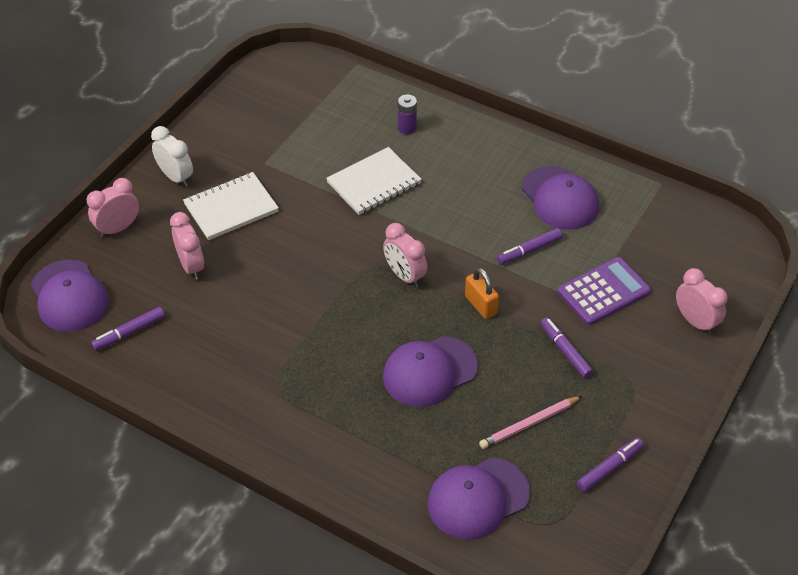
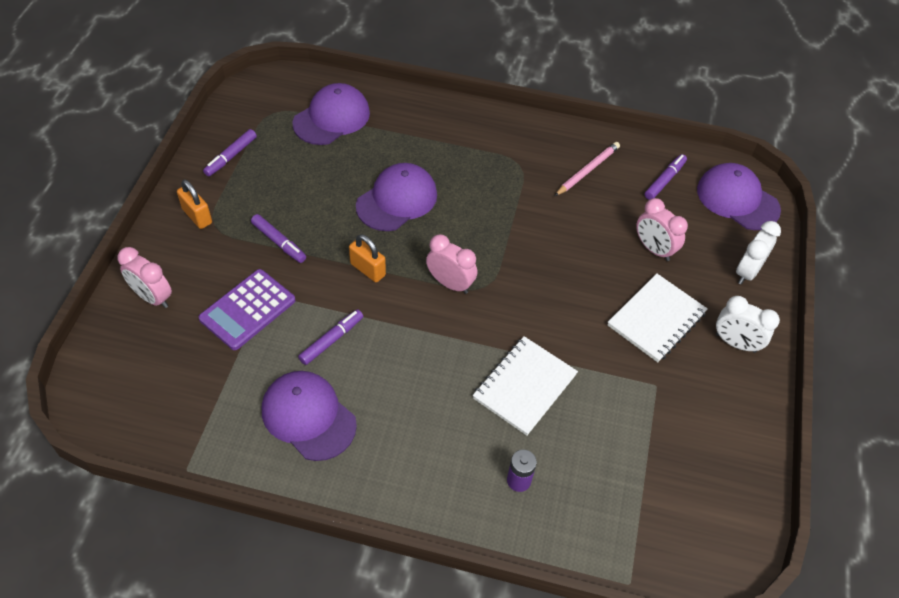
camera: 160 degrees right, 5 degrees up
pink clock [87,178,139,237] -> white clock [736,221,781,284]
pink pencil [479,396,582,449] -> pink pencil moved to [555,142,620,196]
none -> orange padlock [177,180,212,229]

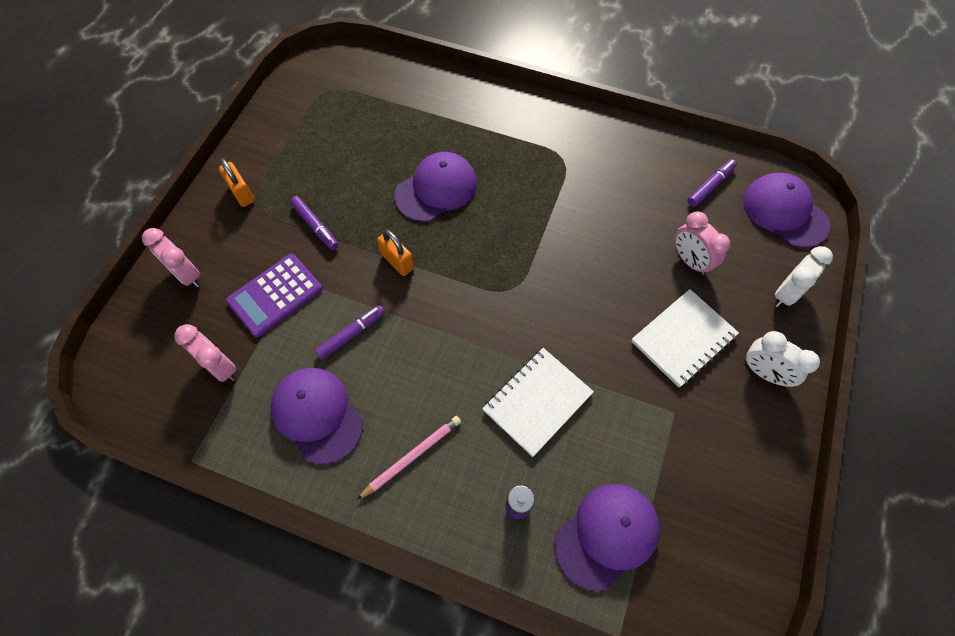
camera: 10 degrees right, 10 degrees up
purple marker [203,129,257,177] -> none
purple cap [293,83,370,145] -> purple cap moved to [554,484,660,591]
pink clock [426,234,477,294] -> pink clock moved to [174,324,236,382]
pink pencil [555,142,620,196] -> pink pencil moved to [357,416,461,500]

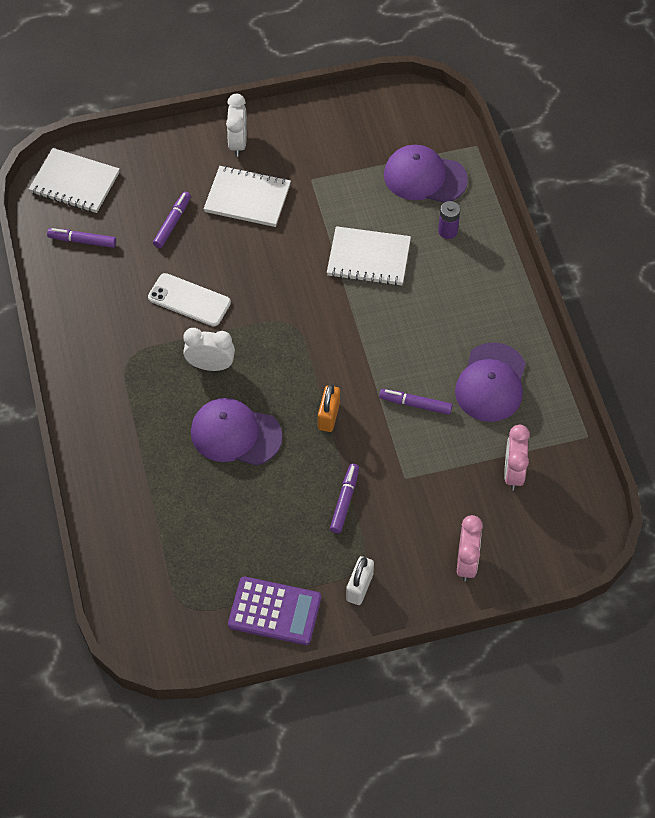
camera: 125 degrees left, 5 degrees down
orange padlock [219,158,254,207] -> white padlock [346,556,374,605]
purple calculator [226,254,323,337] -> purple calculator moved to [228,577,321,645]
pink pencil [357,416,461,500] -> none
pink clock [675,211,730,275] -> purple marker [153,192,191,248]
purple cap [743,173,830,248] -> white notebook [29,148,120,213]
white clock [775,246,833,307] -> white clock moved to [183,328,235,371]
none -> white phone [148,273,231,327]

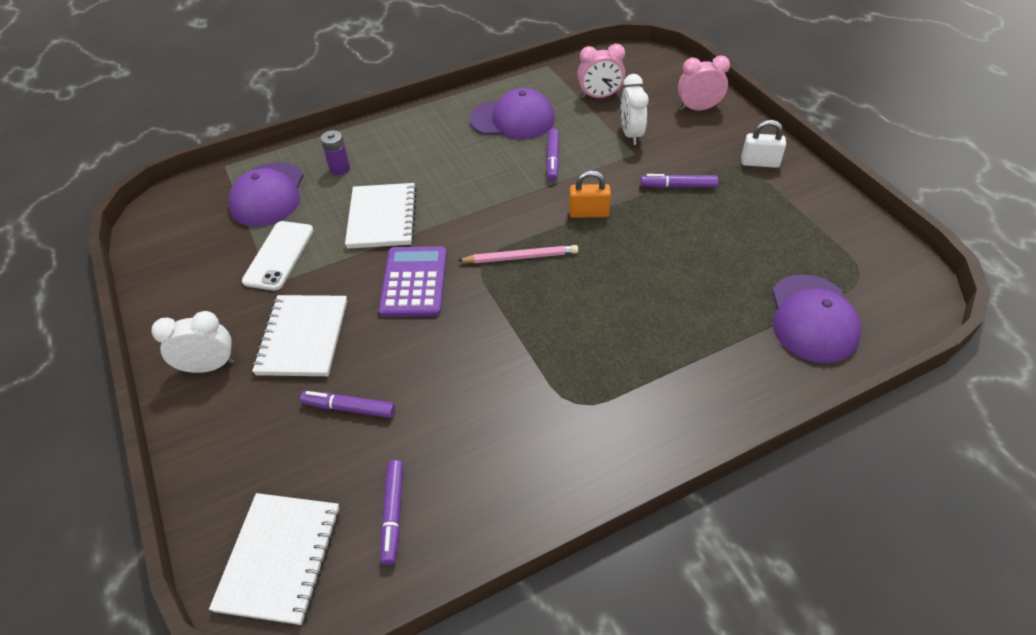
camera: 100 degrees left, 10 degrees down
white phone [148,273,231,327] -> white phone moved to [242,221,314,291]
white clock [183,328,235,371] -> white clock moved to [621,74,649,145]
purple cap [191,398,283,466] -> purple cap moved to [772,274,862,363]
purple calculator [228,577,321,645] -> purple calculator moved to [379,246,447,317]
none -> pink pencil [457,245,578,263]

